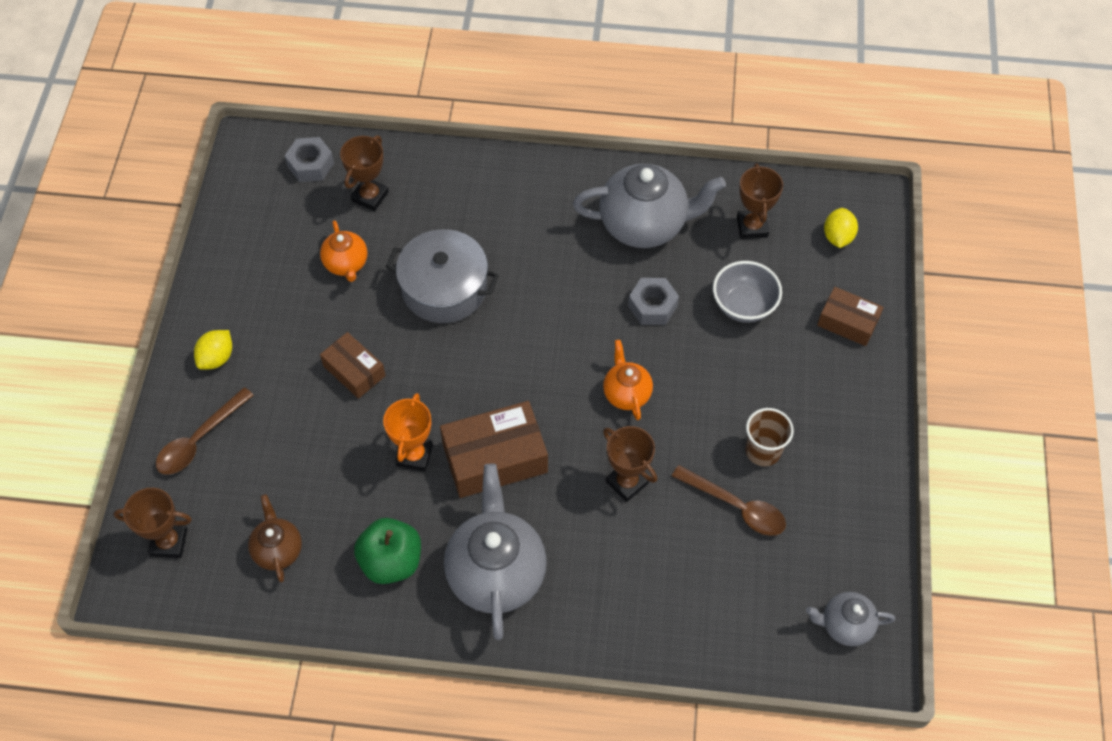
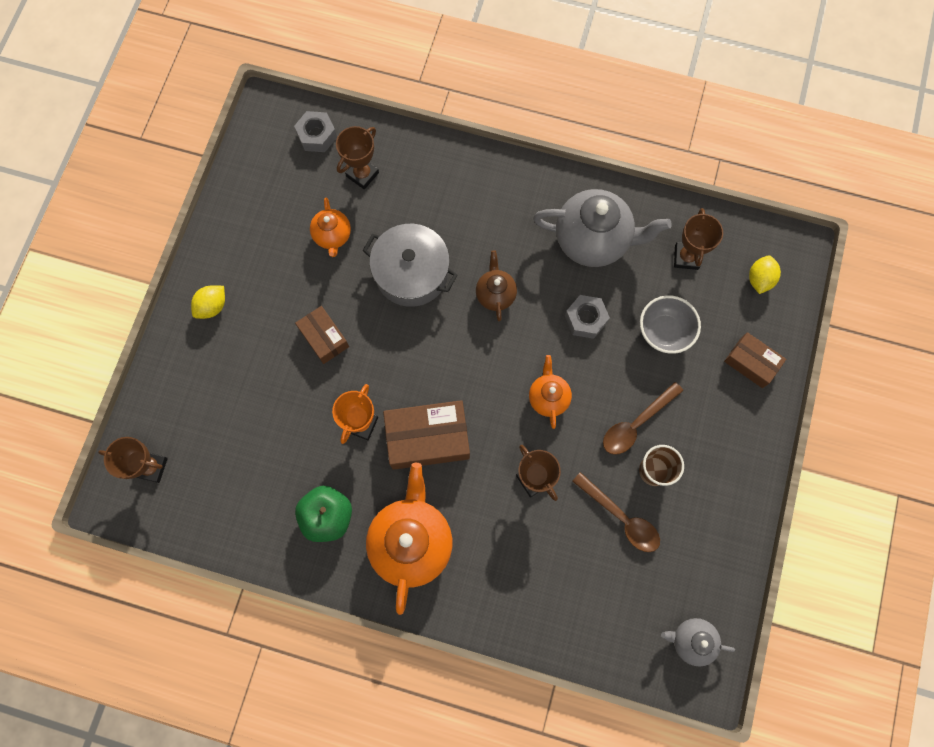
camera: 10 degrees right, 15 degrees up
brown spoon [156,387,254,475] -> brown spoon moved to [603,382,683,455]
brown teapot [248,494,302,583] -> brown teapot moved to [476,250,517,321]
grey teapot [444,463,547,640] -> orange teapot [366,462,452,615]

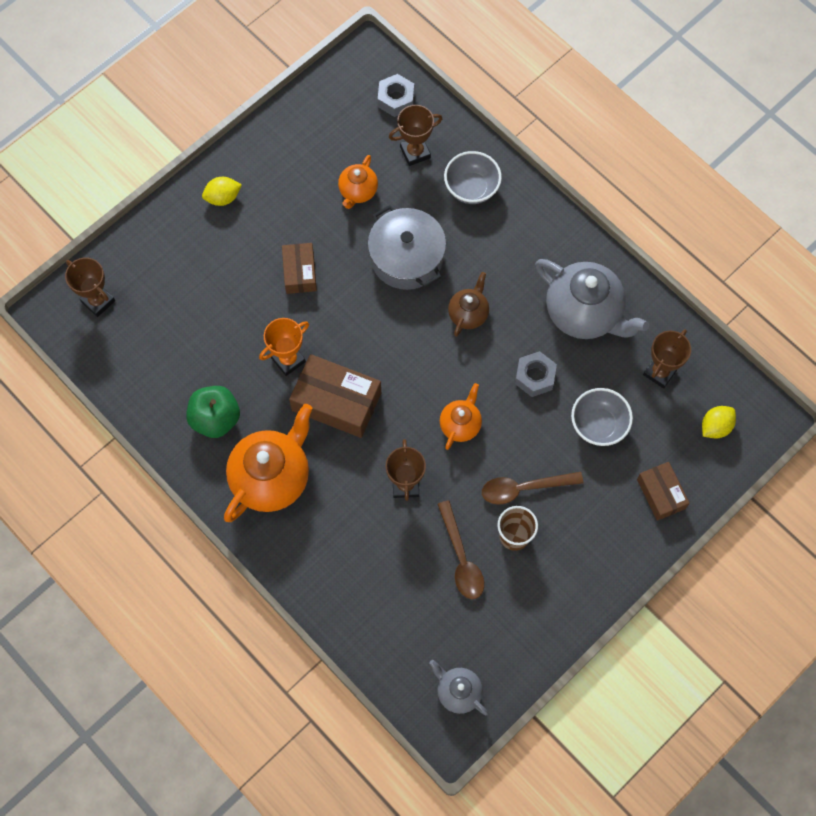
camera: 30 degrees right, 5 degrees down
none -> grey bowl [444,151,502,204]

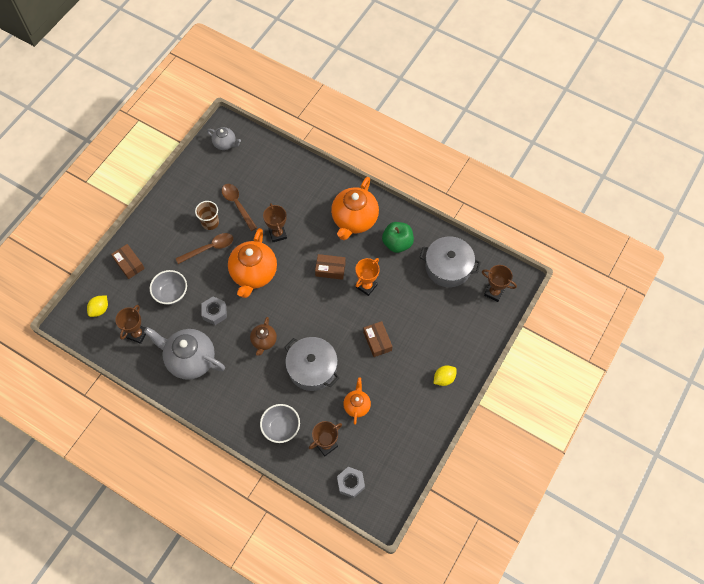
camera: 165 degrees right, 5 degrees down
brown box [289,354,381,438] -> brown box [315,254,346,280], size x0.60
orange teapot [440,383,482,450] -> orange teapot [228,228,277,298], size x1.90
none -> grey pot [420,236,481,287]

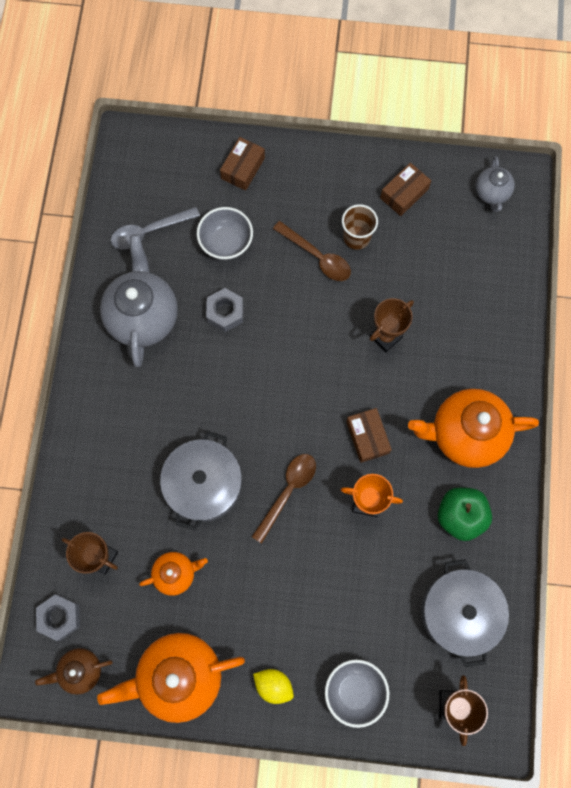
camera: 65 degrees right, 10 degrees up
yellow lemon [87,295,108,317] -> none
brown trophy [115,305,146,344] -> grey spoon [111,207,200,250]
brown spoon [222,184,257,231] -> brown spoon moved to [252,454,316,543]
orange teapot [228,228,277,298] -> orange teapot moved to [97,633,245,723]
brown teapot [250,317,277,356] -> brown teapot moved to [35,648,113,695]
grey bowl [260,404,300,443] -> grey bowl moved to [325,660,389,728]
brown box [363,321,393,357] -> brown box moved to [380,163,431,216]

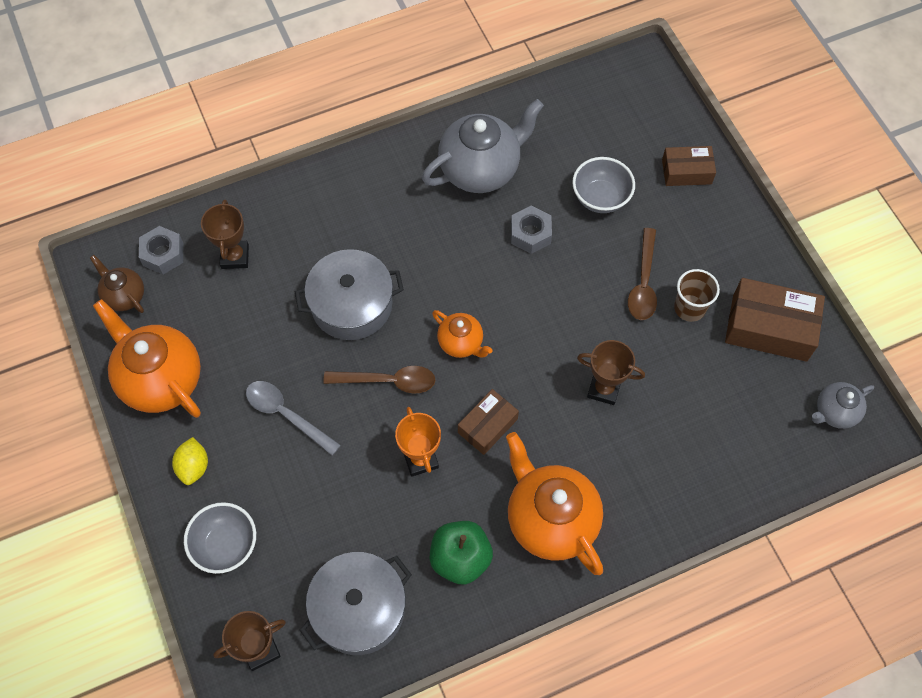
camera: 60 degrees right, 10 degrees down
grey spoon [111,207,200,250] -> grey spoon moved to [246,381,341,456]
orange teapot [139,552,208,596] -> orange teapot moved to [432,310,493,358]
brown box [380,163,431,216] -> brown box [725,278,825,362], size x1.66

